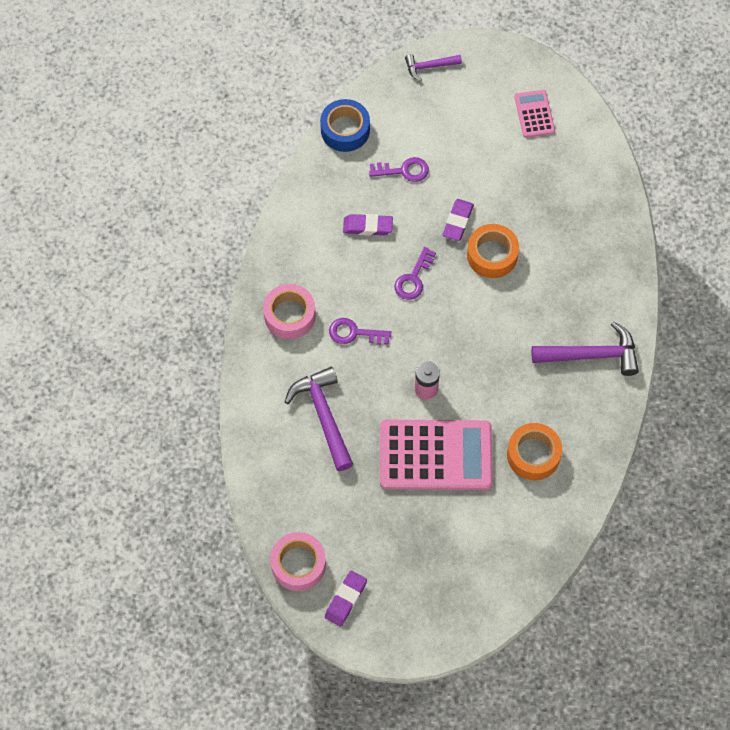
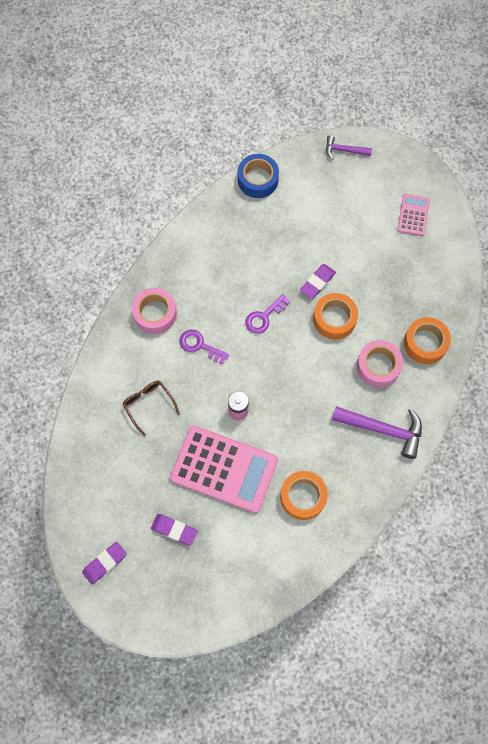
camera: 20 degrees right, 5 degrees up
pink tape [270,532,326,591] -> pink tape moved to [357,340,403,387]
purple hammer [285,367,353,471] -> brown glasses [122,381,180,436]
purple eraser [343,214,393,235] -> purple eraser moved to [151,514,198,546]
purple key [369,157,429,182] -> none
none -> orange tape [404,317,451,364]

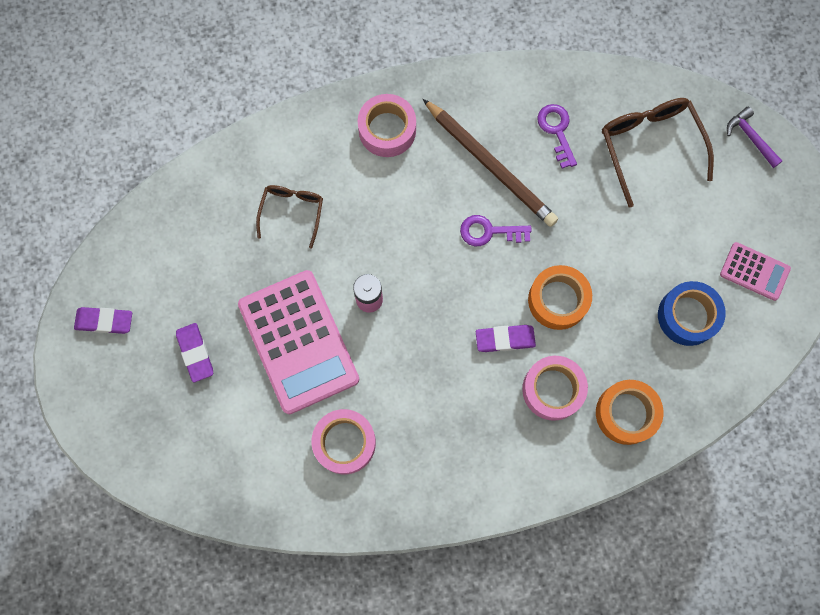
camera: 45 degrees right, 5 degrees up
purple key [179,330,229,364] -> purple key moved to [537,104,577,169]
blue tape [238,154,279,198] -> blue tape moved to [658,281,726,346]
orange tape [280,471,328,520] -> pink tape [312,409,376,474]
purple eraser [300,264,336,299] -> purple eraser moved to [476,325,536,352]
purple hammer [332,406,422,459] -> none
pink calculator [398,194,430,236] -> pink calculator turned 60 degrees clockwise [720,242,791,301]
none -> brown pencil [423,99,558,227]
none -> brown glasses [602,98,714,207]

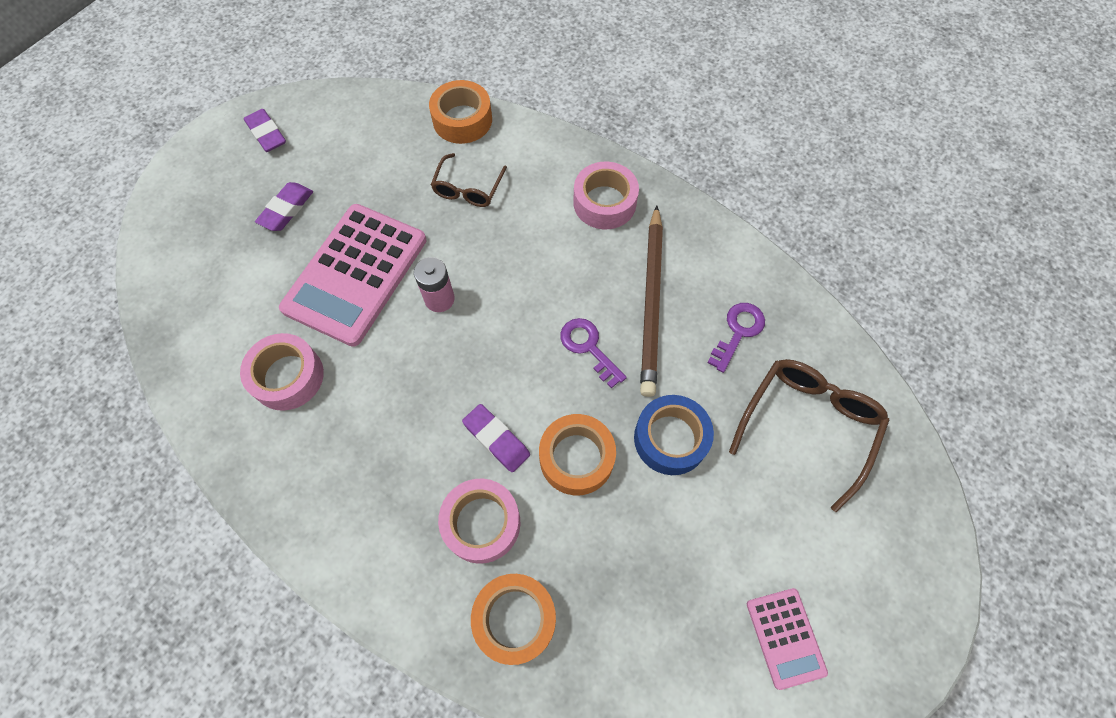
camera: 50 degrees right, 10 degrees down
brown glasses [256,185,323,248] -> brown glasses turned 135 degrees clockwise [431,153,507,207]
blue tape [658,281,726,346] -> blue tape moved to [634,395,714,475]
purple hammer [727,107,782,168] -> none
none -> orange tape [429,80,492,144]

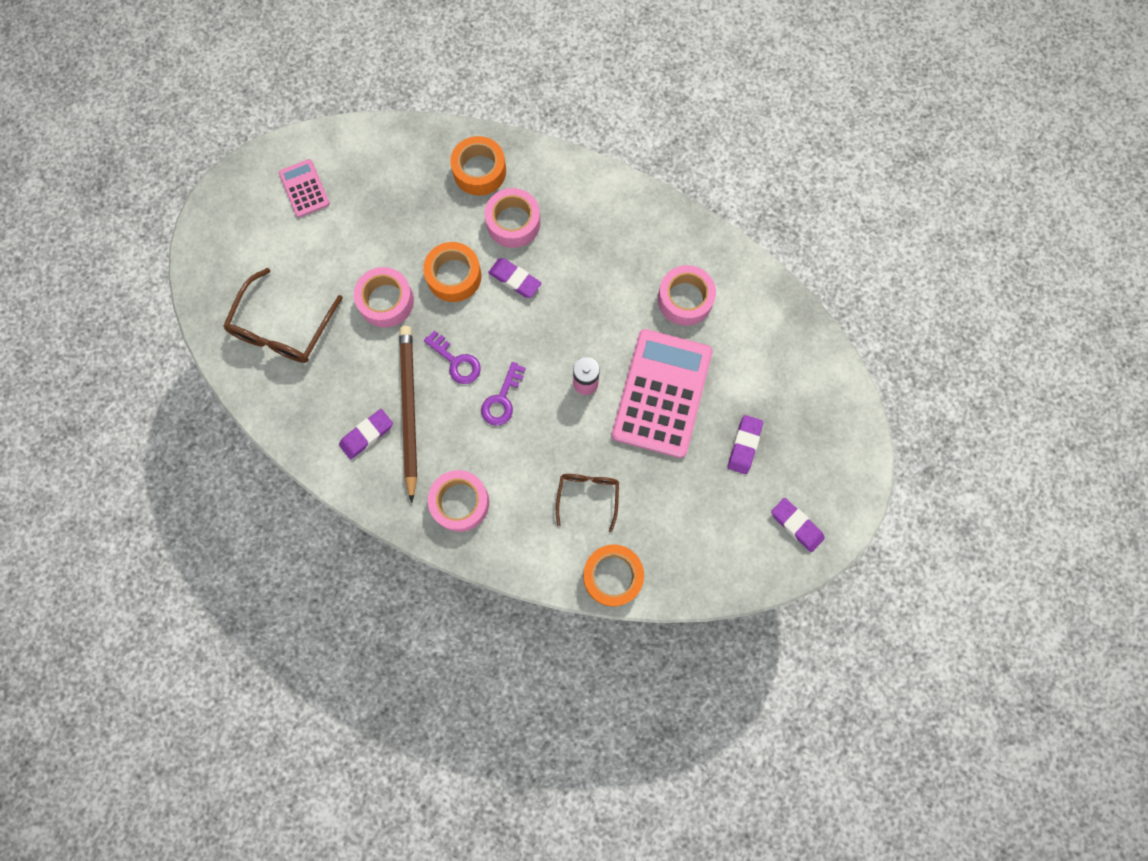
camera: 170 degrees right, 10 degrees up
blue tape [634,395,714,475] -> pink tape [354,267,414,327]
purple key [707,303,765,373] -> purple key moved to [481,362,526,426]
none -> purple eraser [339,409,393,459]

